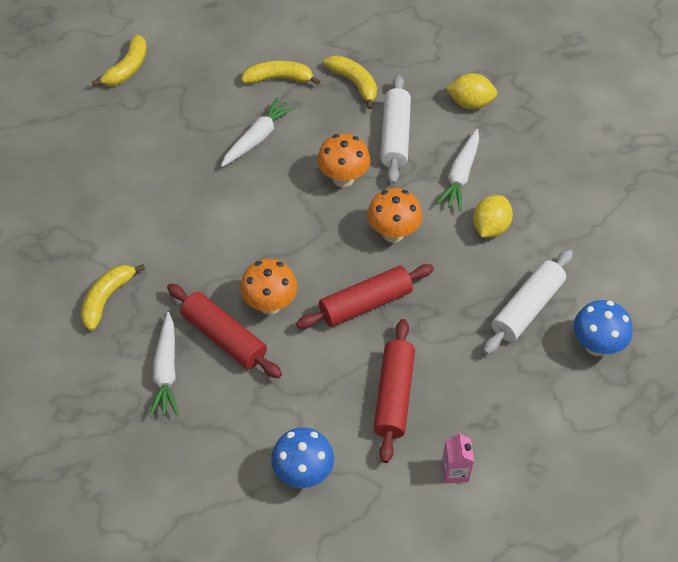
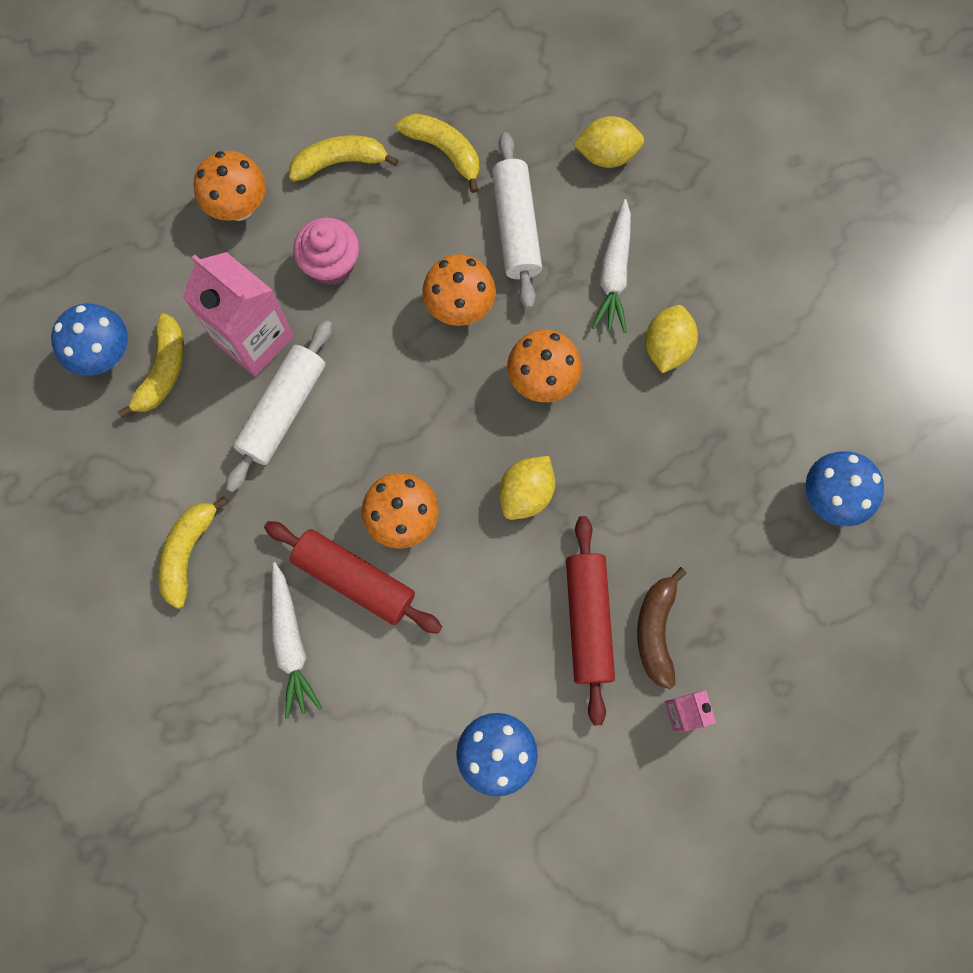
camera: 10 degrees left, 20 degrees up
yellow banana [92,34,147,86] -> yellow banana moved to [118,313,184,418]
white carrot [221,97,296,167] -> pink cupcake [293,218,359,285]
red rolling pin [296,264,434,329] -> yellow lemon [499,456,555,520]
white rolling pin [483,249,573,355] -> white rolling pin moved to [225,320,332,492]
none -> blue mushroom [51,303,128,376]
none -> pink carton [183,252,294,377]
none -> orange mushroom [194,151,266,221]
none -> brown banana [637,567,687,689]

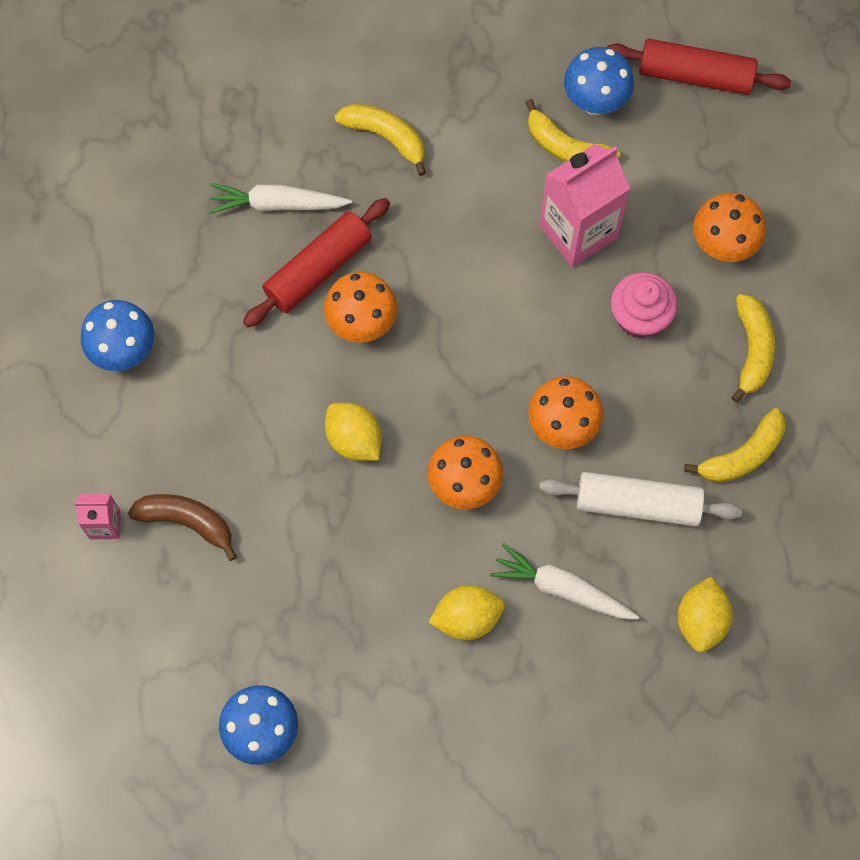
camera: 105 degrees right, 5 degrees down
white rolling pin [225,320,332,492] -> none
red rolling pin [566,516,615,726] -> red rolling pin moved to [607,39,791,95]
yellow lemon [645,305,698,373] -> yellow lemon turned 45 degrees counterclockwise [428,585,505,640]

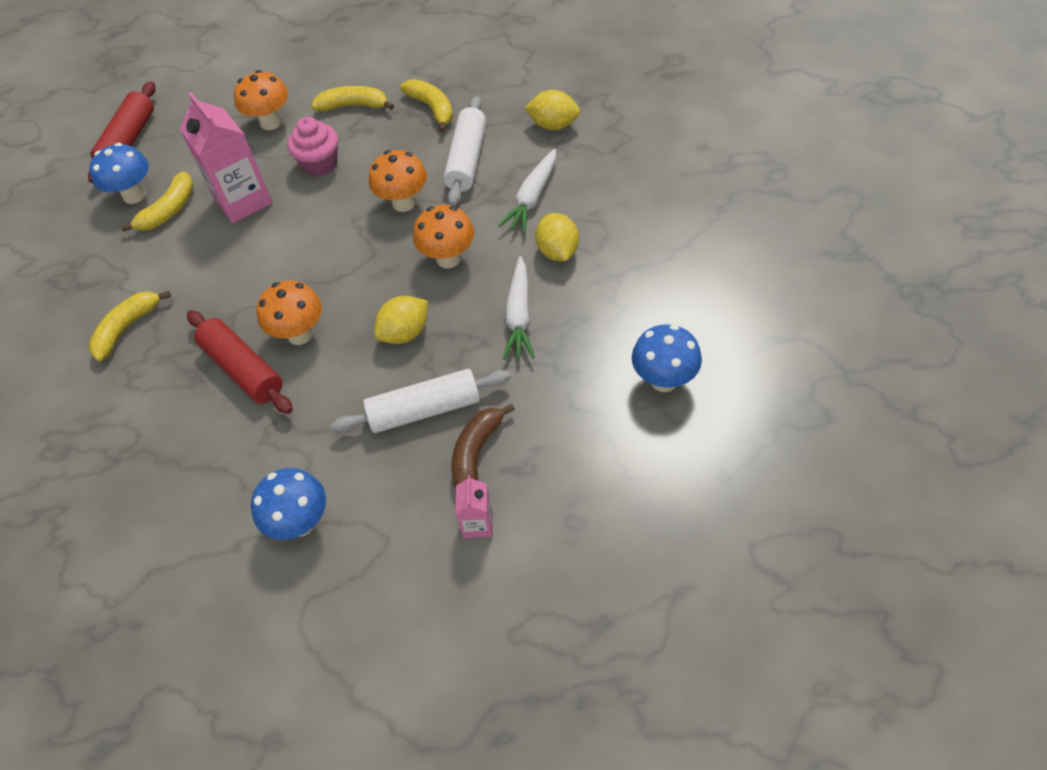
camera: 85 degrees left, 15 degrees down
white carrot [209,183,352,214] -> white carrot moved to [503,256,535,359]
none -> white rolling pin [331,369,511,433]

